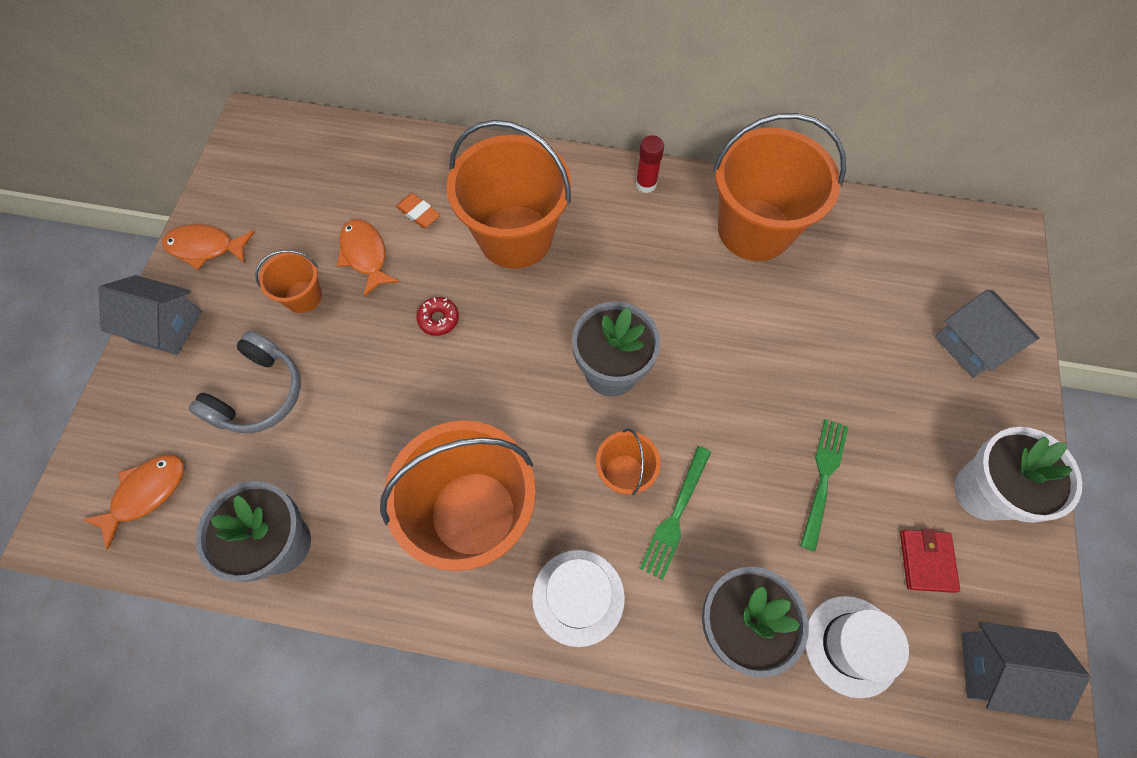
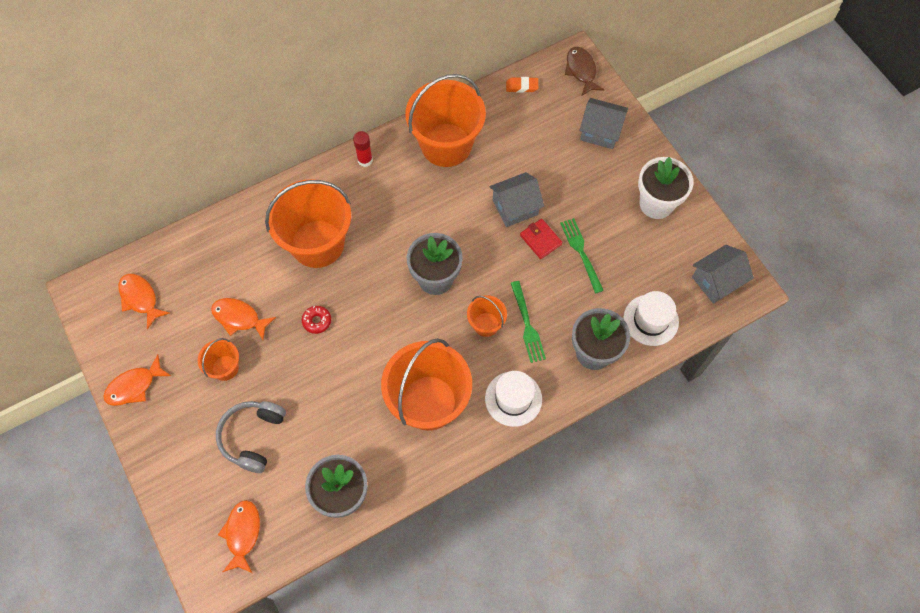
camera: 40 degrees left, 0 degrees up
grey house [98,275,202,355] -> grey house moved to [489,172,544,227]
grey headphones [189,331,301,434] -> grey headphones turned 150 degrees counterclockwise [216,401,286,473]
orange eraser [396,193,440,228] -> orange eraser moved to [506,77,538,93]
red wallet [900,528,960,593] -> red wallet moved to [520,219,563,259]
none -> orange fish [118,274,170,329]
none -> brown fish [565,47,604,96]

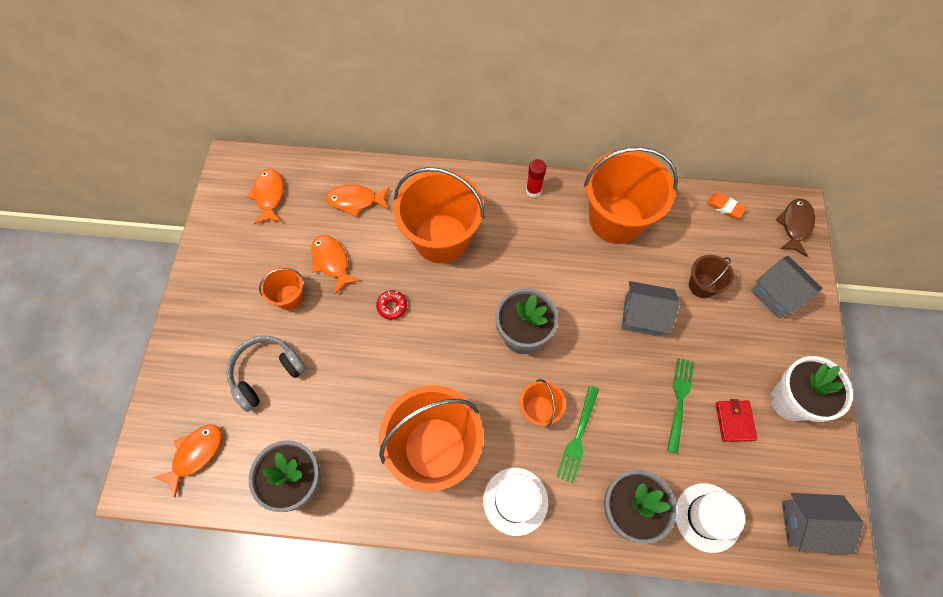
camera: 35 degrees right, 0 degrees up
orange fish [103,354,171,406] -> orange fish moved to [326,184,390,217]
red wallet [520,219,563,259] -> red wallet moved to [716,399,757,442]
none -> brown bucket [689,255,734,298]

